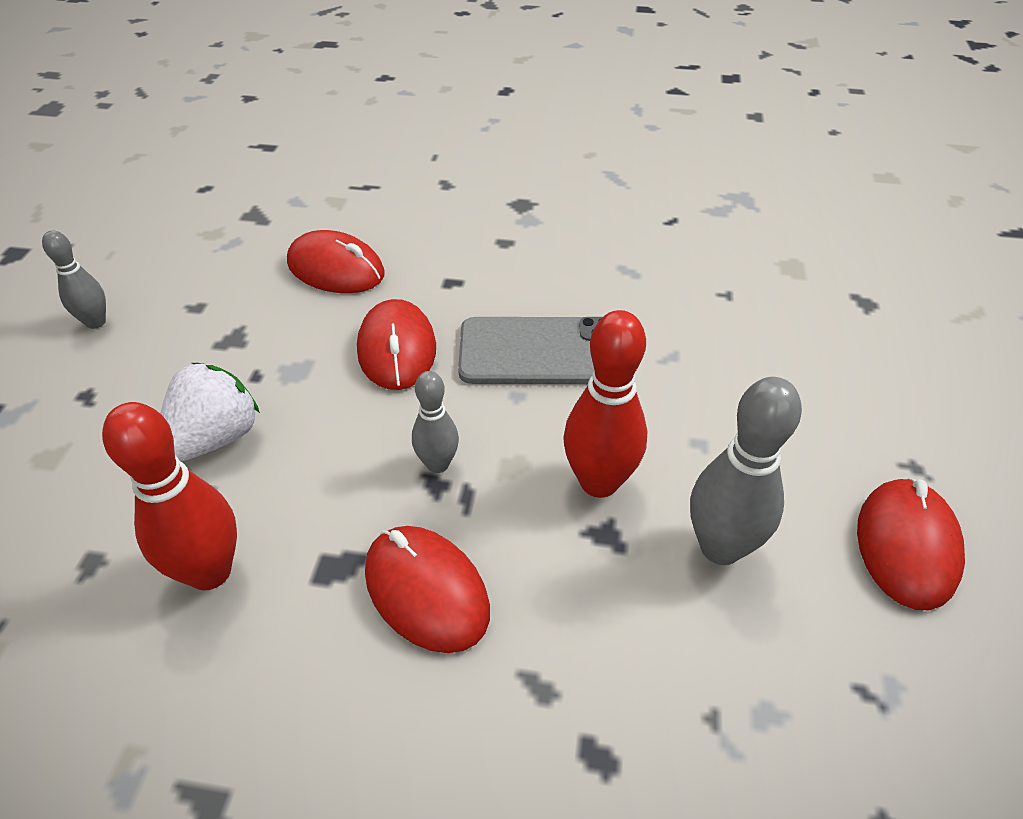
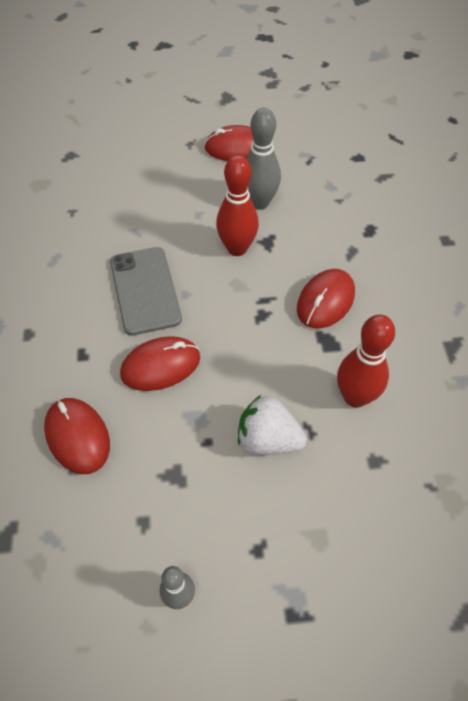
camera: 105 degrees left, 10 degrees up
red mouse [287,230,385,293] -> red mouse turned 45 degrees counterclockwise [44,398,110,474]
grey bowling pin [412,371,459,473] -> none

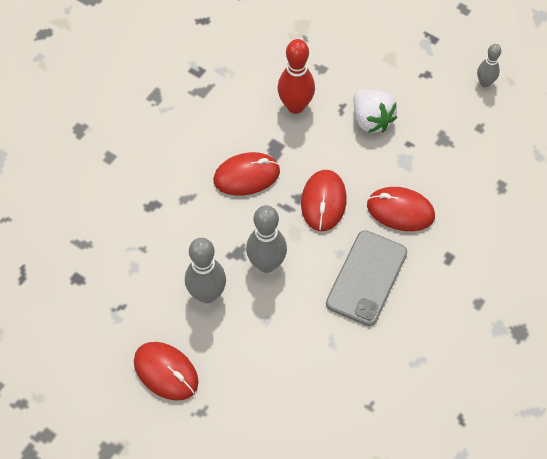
camera: 140 degrees left, 5 degrees up
red mouse [44,398,110,474] -> red mouse moved to [301,170,347,231]
red bowling pin [216,155,259,256] -> grey bowling pin [246,205,287,273]

